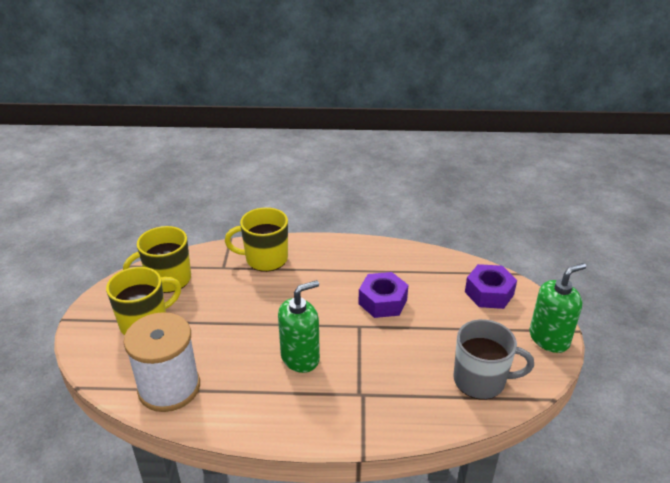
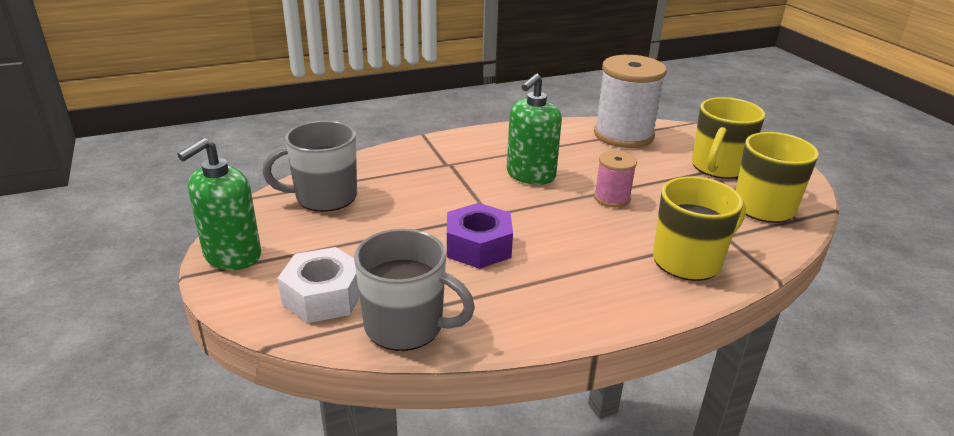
camera: 155 degrees right, 5 degrees down
purple nut [465,264,517,309] -> white nut [277,247,360,323]
none -> grey mug [354,229,475,351]
none -> pink spool [594,151,637,207]

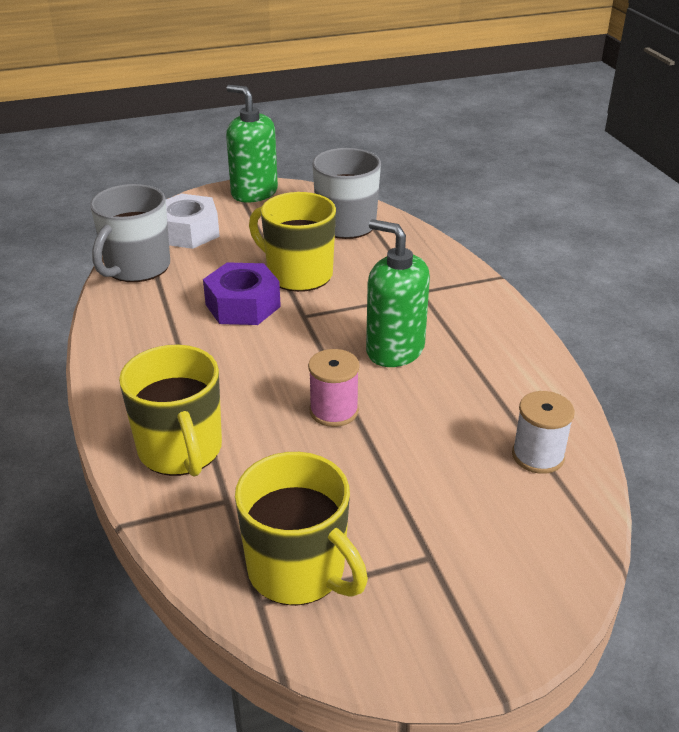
camera: 95 degrees right, 5 degrees up
white spool [594,55,667,148] -> white spool [512,391,575,474], size x0.52
yellow mug [692,97,765,179] -> yellow mug moved to [249,192,336,292]

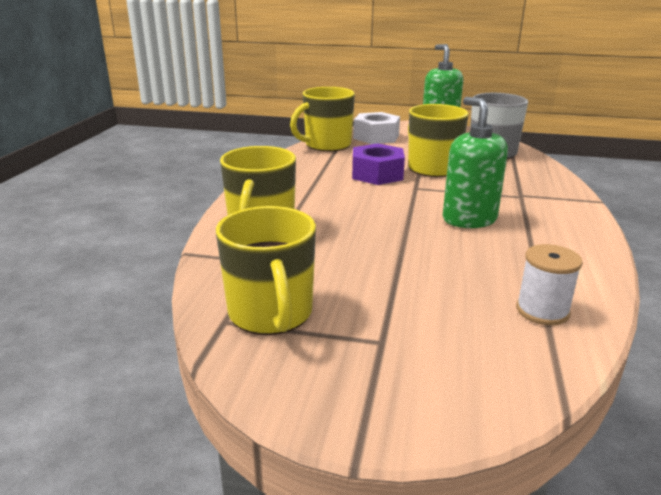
camera: 30 degrees right, 10 degrees down
grey mug [90,184,170,282] -> yellow mug [290,87,355,151]
pink spool [308,349,359,427] -> none

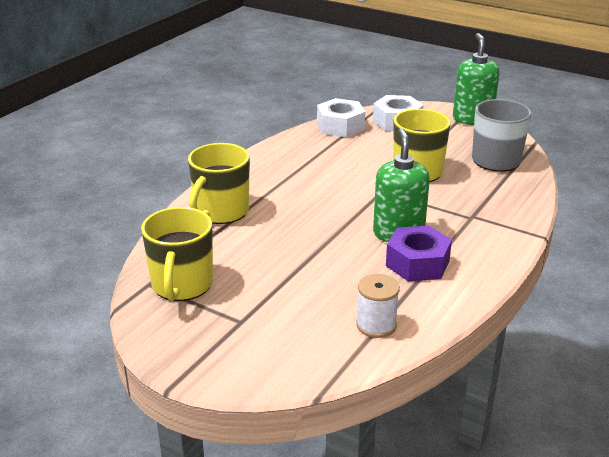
camera: 20 degrees right, 5 degrees up
yellow mug [290,87,355,151] -> white nut [317,98,365,137]
purple nut [352,143,405,185] -> purple nut moved to [386,225,452,281]

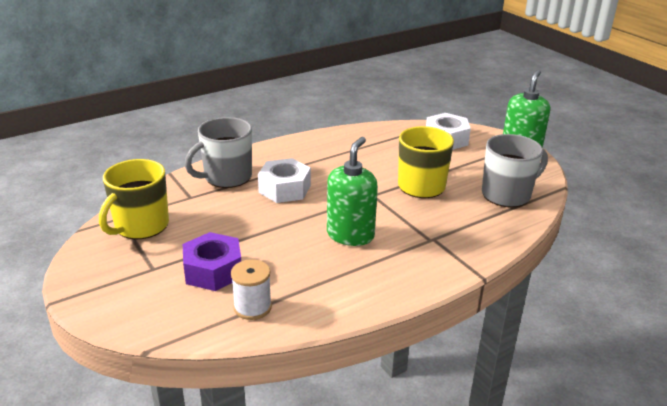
camera: 25 degrees right, 0 degrees up
yellow mug [188,143,250,224] -> grey mug [185,117,252,188]
white nut [317,98,365,137] -> white nut moved to [258,158,311,203]
purple nut [386,225,452,281] -> purple nut moved to [183,232,241,291]

